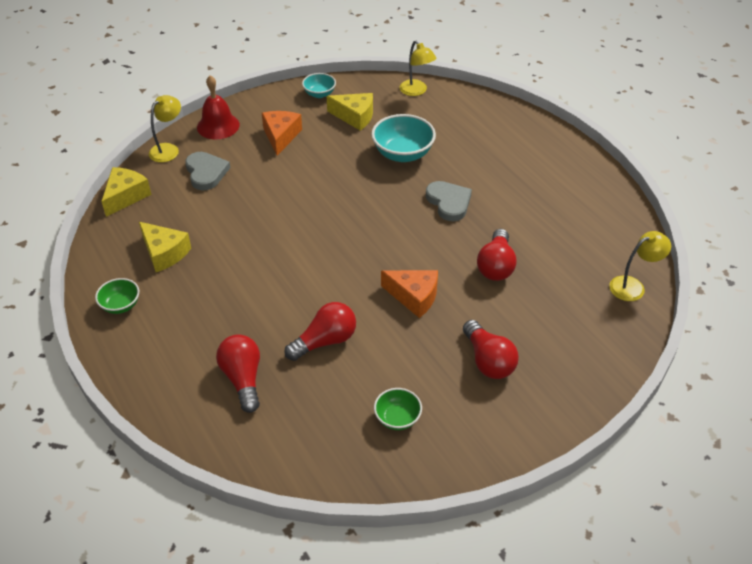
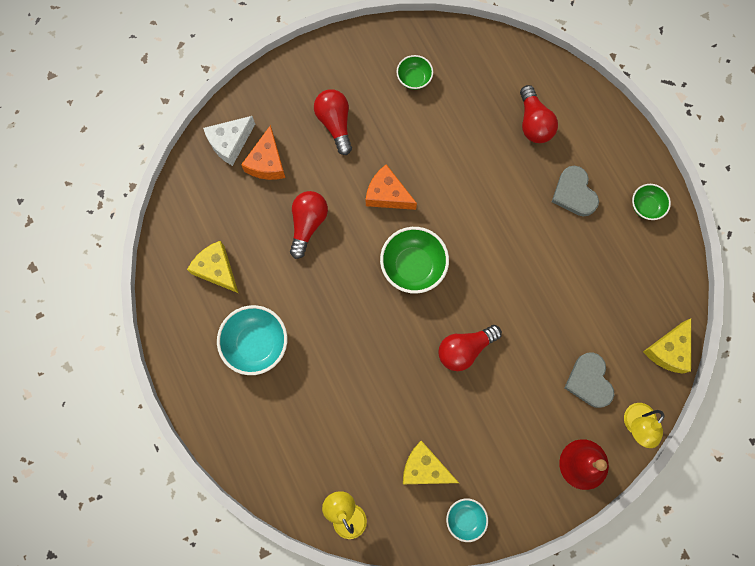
camera: 175 degrees left, 30 degrees up
yellow cheese [139,222,191,272] -> yellow cheese moved to [187,241,238,293]
orange cheese [262,111,302,156] -> orange cheese moved to [241,125,285,180]
red light bulb [284,302,356,361] -> red light bulb moved to [438,325,502,371]
turquoise bowl [371,114,436,162] -> turquoise bowl moved to [217,305,287,375]
grey heart [426,181,472,221] -> grey heart moved to [552,166,599,217]
yellow lamp [609,231,671,301] -> none
none -> white cheese [203,116,255,166]
none -> green bowl [380,227,449,294]

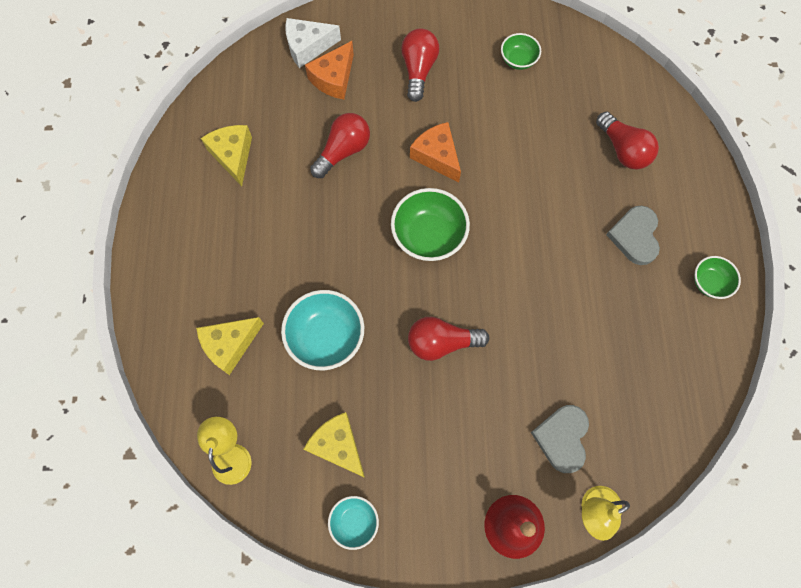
camera: 25 degrees right, 5 degrees down
turquoise bowl [217,305,287,375] -> turquoise bowl moved to [281,290,364,370]
red light bulb [520,85,558,143] -> red light bulb turned 45 degrees counterclockwise [596,112,659,169]
yellow cheese [643,318,691,374] -> yellow cheese moved to [196,317,264,375]

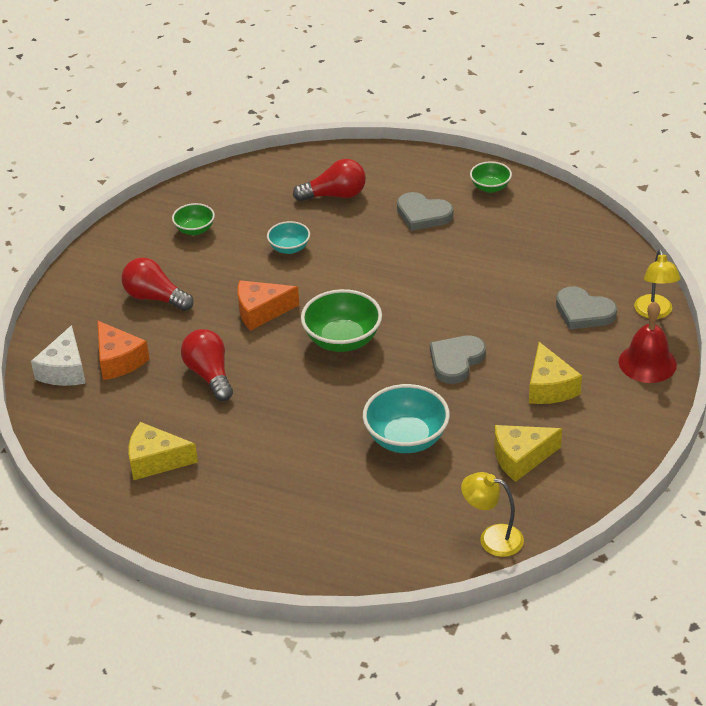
camera: 65 degrees left, 30 degrees down
yellow cheese [196,317,264,375] -> yellow cheese moved to [529,342,582,404]
turquoise bowl [328,496,379,550] -> turquoise bowl moved to [267,221,310,254]
red light bulb [408,317,489,361] -> grey heart [430,335,486,384]

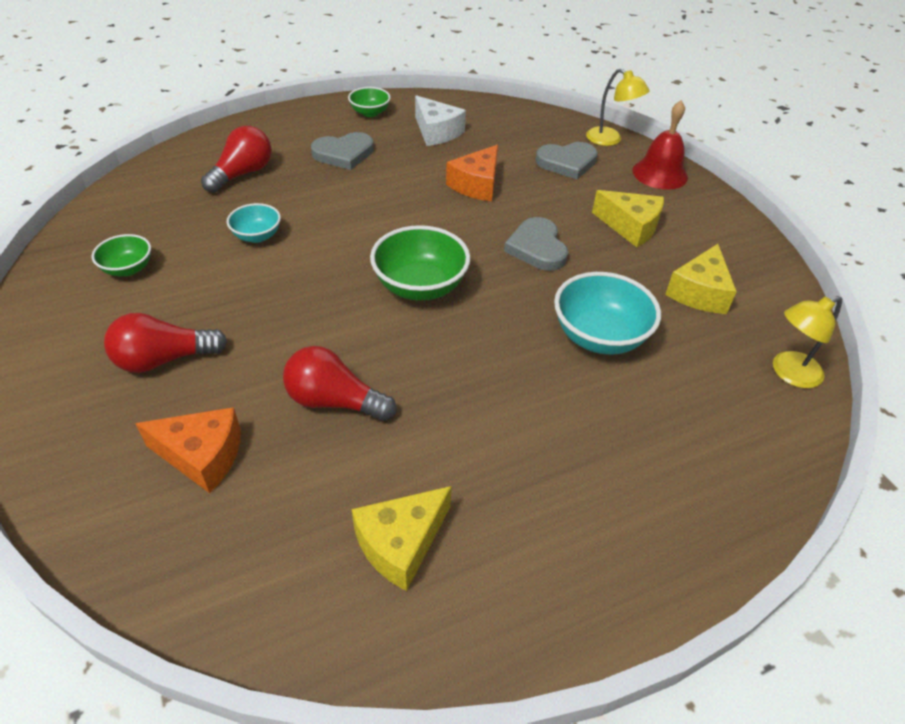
camera: 50 degrees left, 5 degrees up
white cheese [31,325,86,386] -> white cheese moved to [415,95,466,146]
orange cheese [238,280,299,331] -> orange cheese moved to [446,145,498,201]

